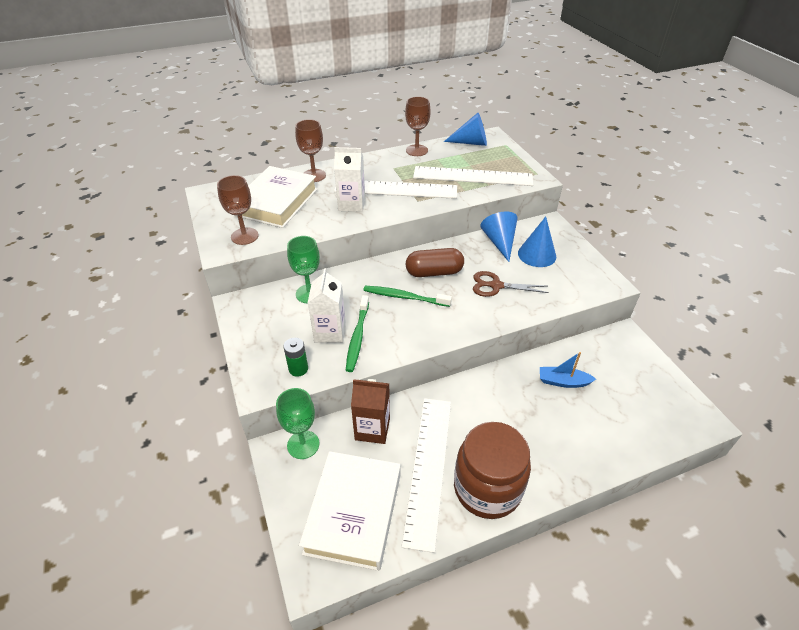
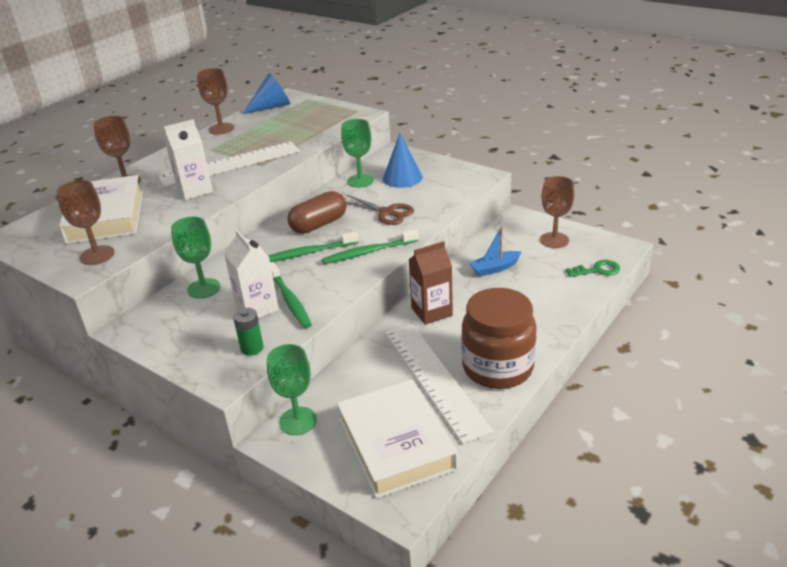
camera: 30 degrees left, 10 degrees down
brown carton [351,379,390,444] -> brown carton moved to [408,241,453,325]
white ruler [413,166,533,186] -> none
brown scissors [473,271,549,297] -> brown scissors turned 120 degrees counterclockwise [346,195,414,225]
blue cone [481,211,518,262] -> green goblet [341,119,374,188]
none -> green toothbrush [322,229,419,264]
none -> brown goblet [540,176,574,248]
none -> green key [566,260,620,277]

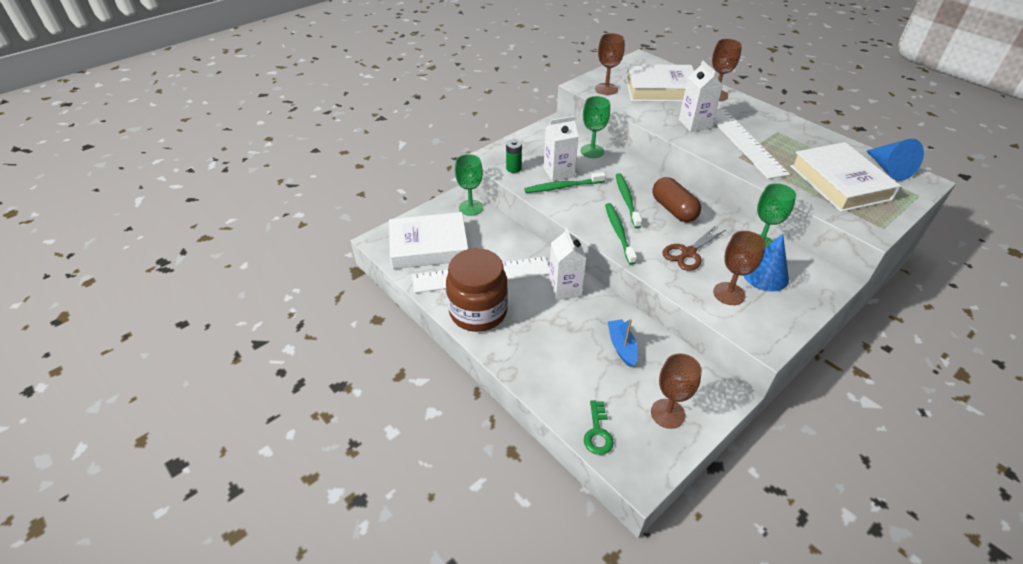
camera: 100 degrees right, 10 degrees up
brown goblet [197,68,234,135] -> brown goblet moved to [713,231,766,305]
brown carton [408,241,453,325] -> white carton [549,228,587,300]
none -> white book [790,142,901,212]

